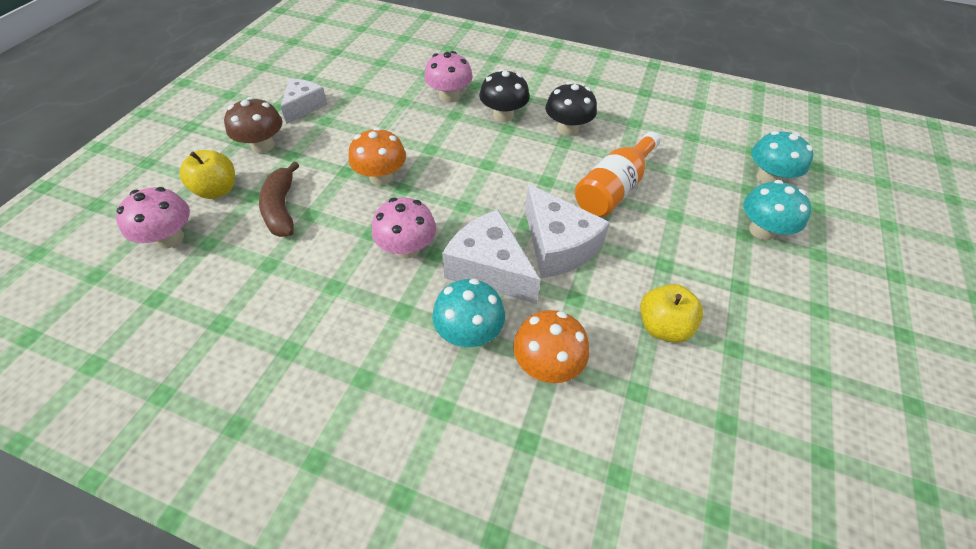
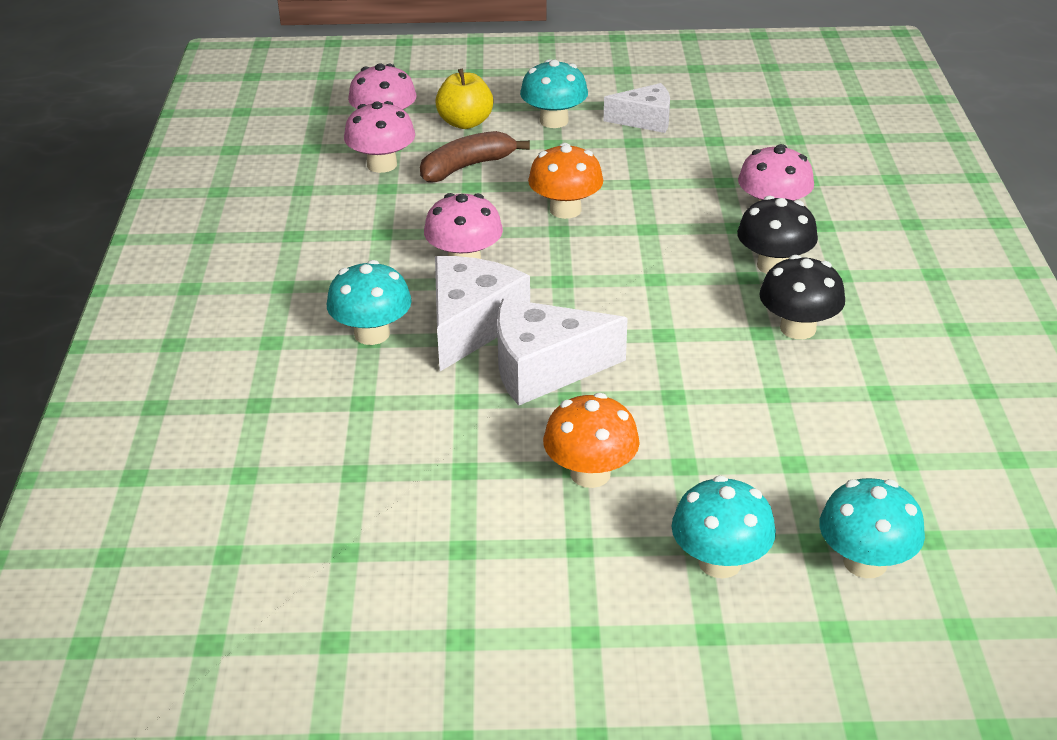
camera: 70 degrees right, 15 degrees down
brown mushroom [224,97,282,153] -> turquoise mushroom [520,59,588,128]
orange mushroom [513,310,589,383] -> orange mushroom moved to [543,393,640,488]
white cheese [525,184,610,278] -> white cheese turned 45 degrees clockwise [497,299,628,406]
orange bottle [575,131,661,217] -> none
yellow apple [640,284,704,343] -> none
none -> pink mushroom [344,101,415,173]

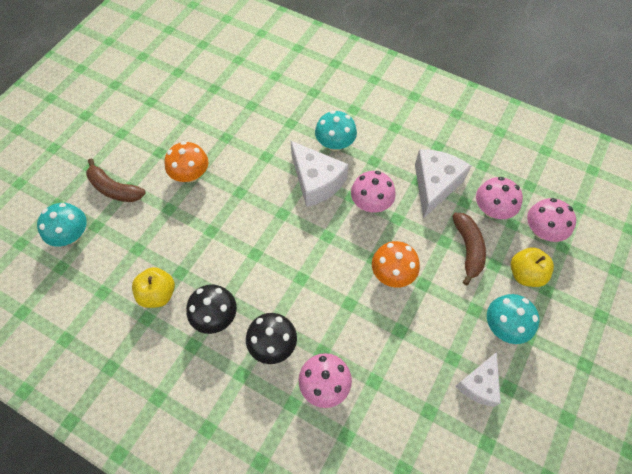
camera: 120 degrees right, 25 degrees up
white cheese [497,299,628,406] -> white cheese moved to [415,149,471,219]
turquoise mushroom [671,476,776,578] -> brown banana [86,159,146,202]
none -> yellow apple [132,267,175,308]

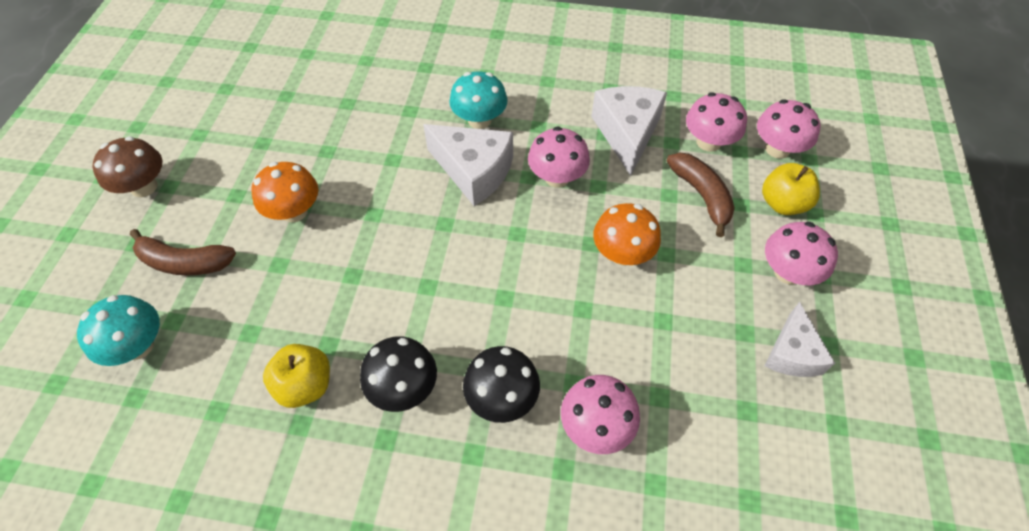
camera: 20 degrees left, 5 degrees down
turquoise mushroom [487,294,540,344] -> pink mushroom [765,222,838,285]
none -> brown mushroom [92,136,162,197]

